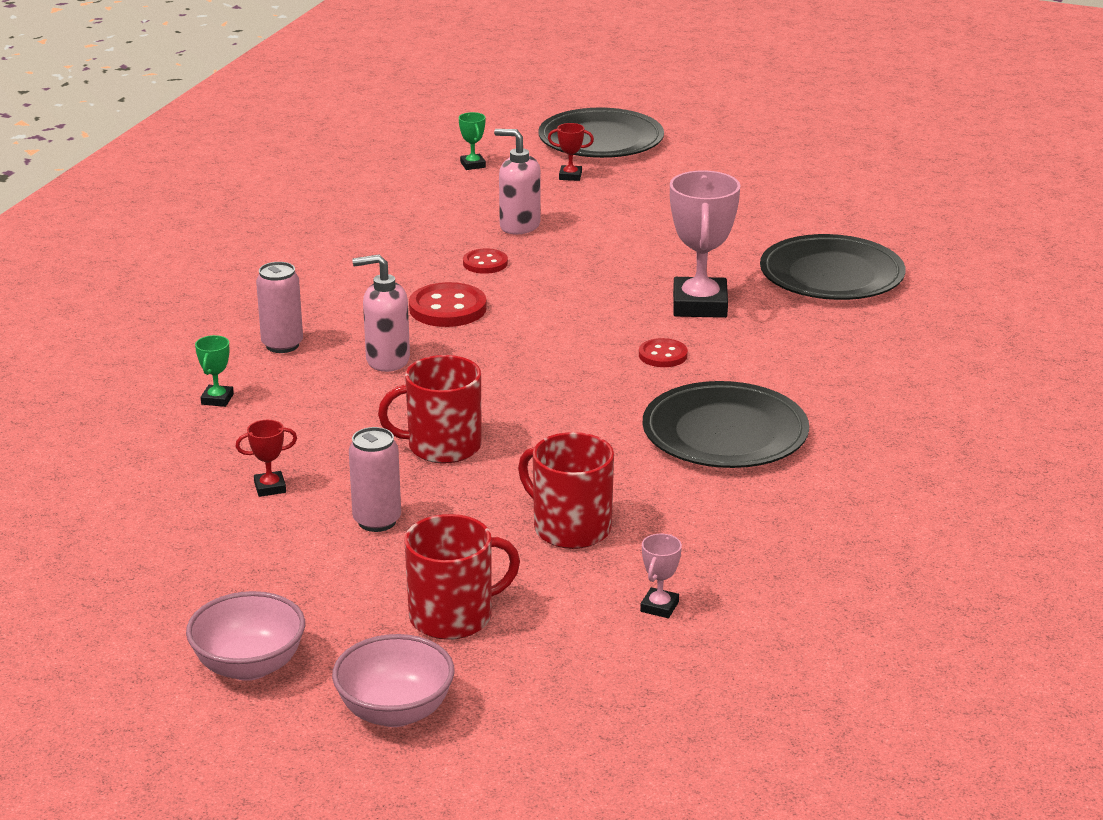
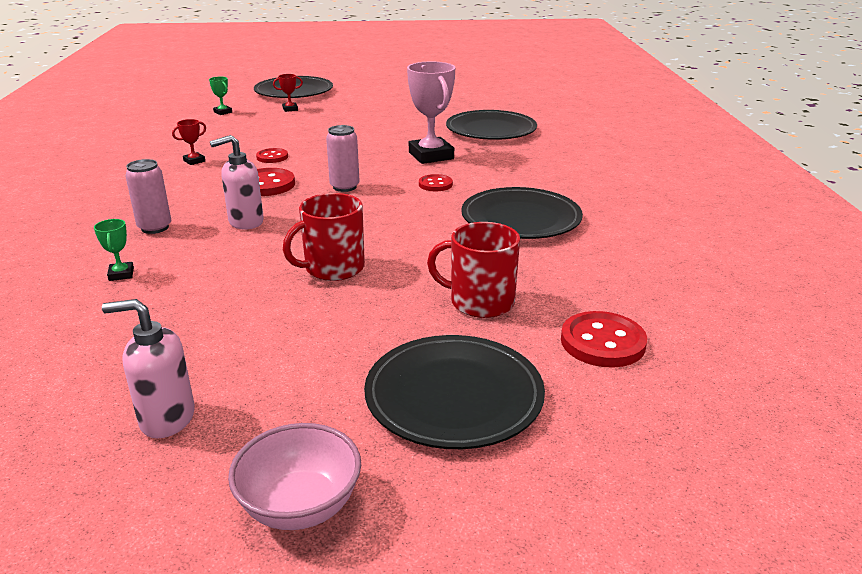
camera: 25 degrees left, 0 degrees up
red trophy [236,420,297,497] -> red trophy moved to [172,119,206,165]
pink bowl [332,634,455,727] -> none
pink can [349,427,401,532] -> pink can moved to [326,125,360,192]
red mug [404,514,520,640] -> black plate [364,335,545,449]
pink soap dispenser [494,129,541,234] -> pink soap dispenser moved to [102,299,195,438]
pink trophy [640,534,682,618] -> red button [561,311,647,368]

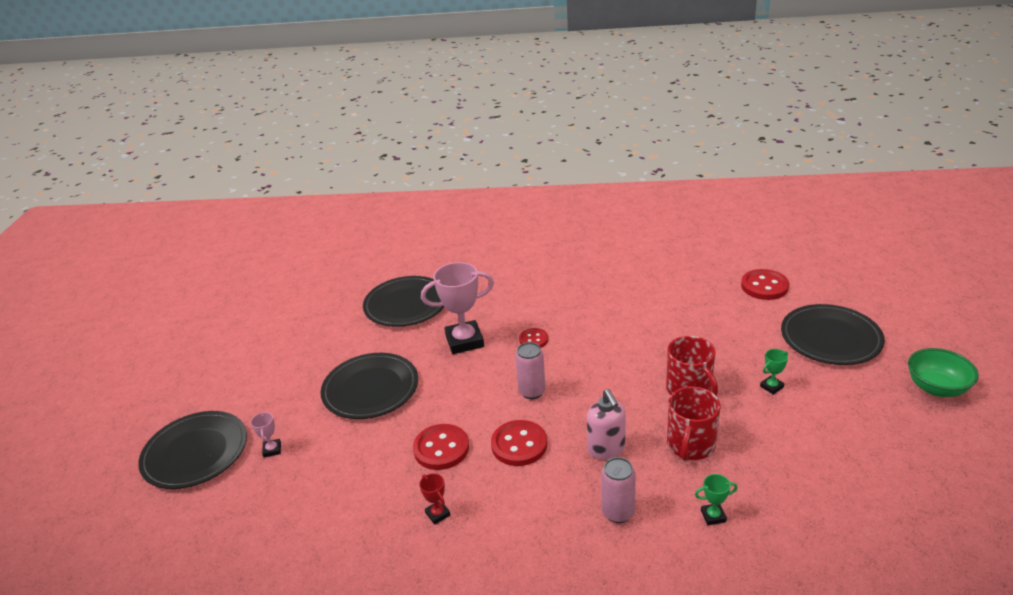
camera: 80 degrees left, 5 degrees up
pink soap dispenser [102,299,195,438] -> none
green trophy [209,76,232,115] -> green trophy moved to [760,349,788,395]
pink bowl [228,423,361,530] -> green bowl [908,348,979,397]
red button [256,148,288,163] -> red button [413,424,469,470], size x1.65
red trophy [273,74,303,112] -> pink trophy [250,412,281,457]
red mug [427,222,520,318] -> red mug moved to [667,386,721,461]
black plate [461,187,583,239] -> black plate moved to [320,353,418,419]

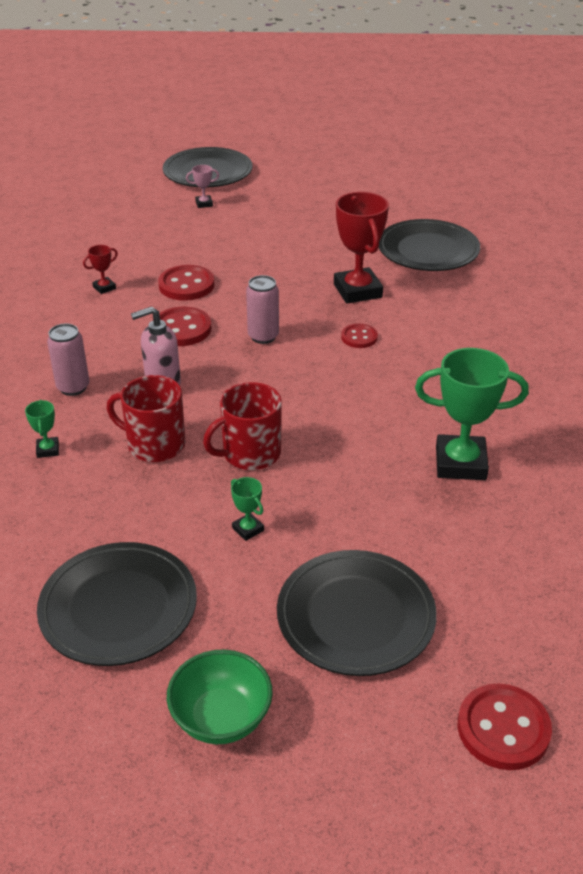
camera: 85 degrees right, 5 degrees up
black plate [320,353,418,419] -> black plate moved to [37,542,197,666]
pink trophy [421,262,494,354] -> red trophy [334,192,389,304]
red button [741,269,789,300] -> red button moved to [458,683,552,770]
none -> green trophy [415,348,529,480]

